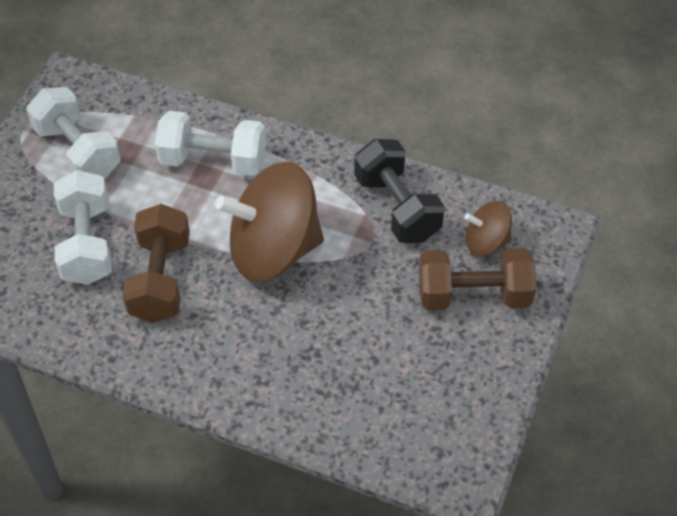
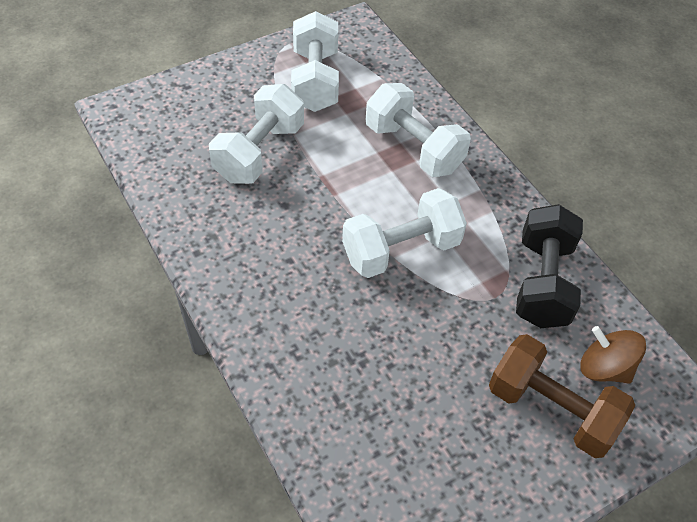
camera: 35 degrees right, 0 degrees up
brown dumbbell [122,204,190,323] -> none
brown spinning top [216,162,324,282] -> white dumbbell [342,188,467,278]

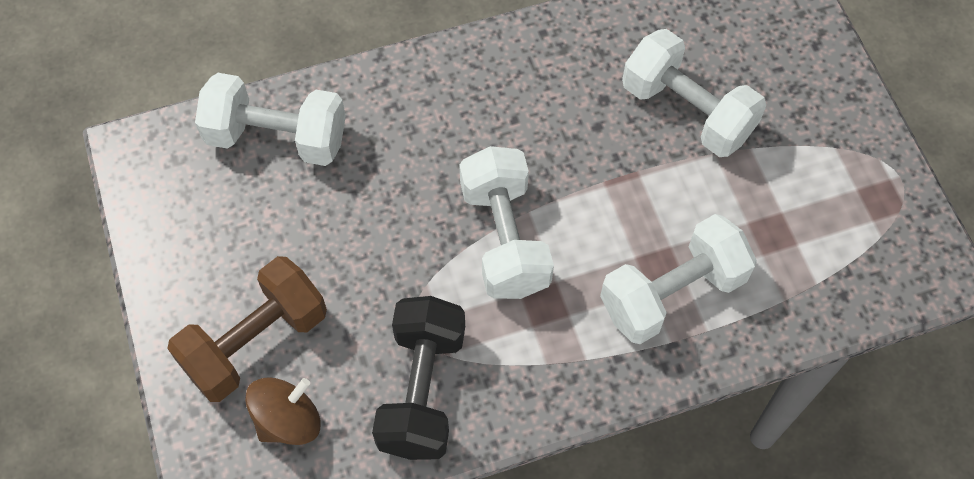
camera: 105 degrees right, 10 degrees up
white dumbbell [291,11,339,112] -> white dumbbell moved to [195,73,346,166]
black dumbbell [516,204,583,328] -> black dumbbell turned 75 degrees clockwise [372,296,465,460]

